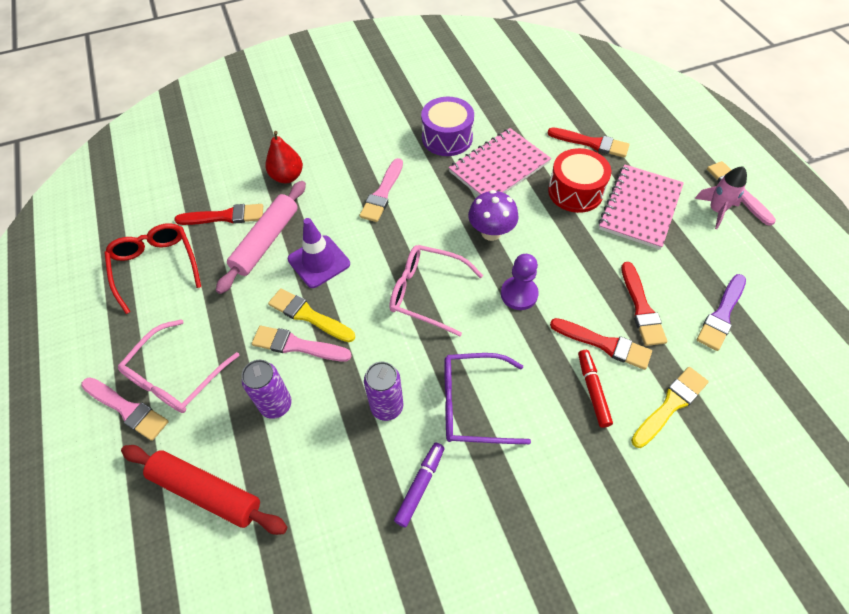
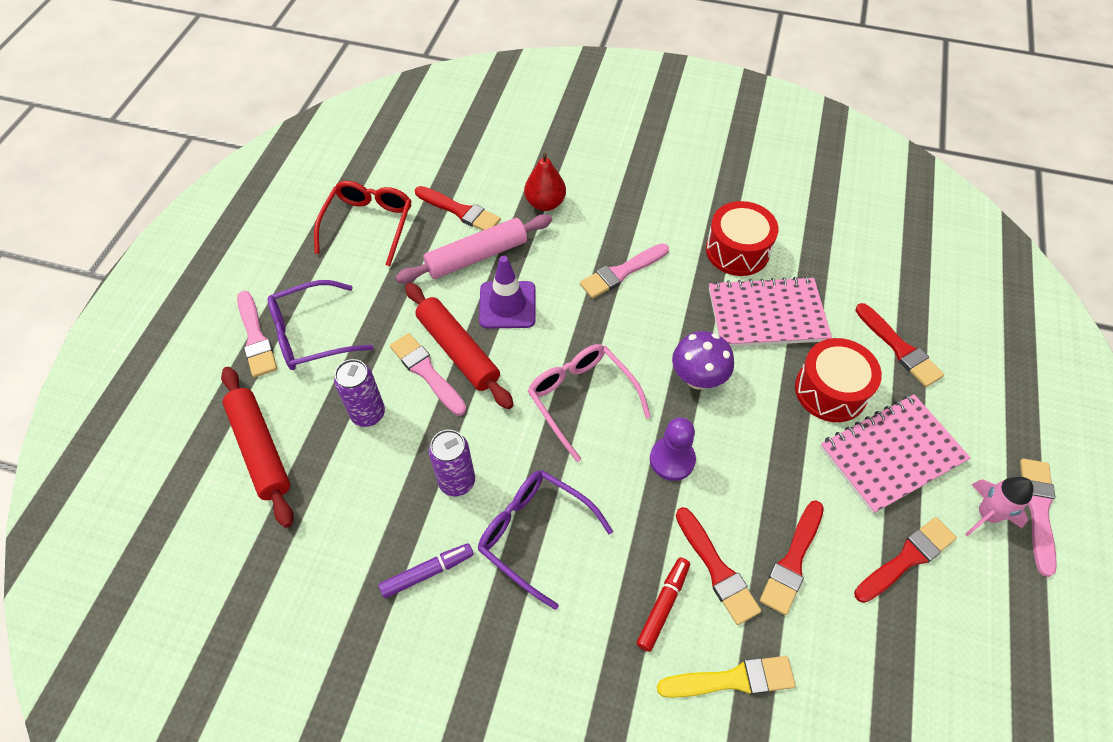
camera: 35 degrees right, 0 degrees up
pink glasses [118,319,240,413] -> purple glasses [267,280,374,370]
yellow brush [268,288,355,342] -> red rolling pin [405,283,514,409]
purple drum [421,97,474,156] -> red drum [706,201,778,276]
purple brush [697,274,746,351] -> none
none -> red brush [854,517,957,603]

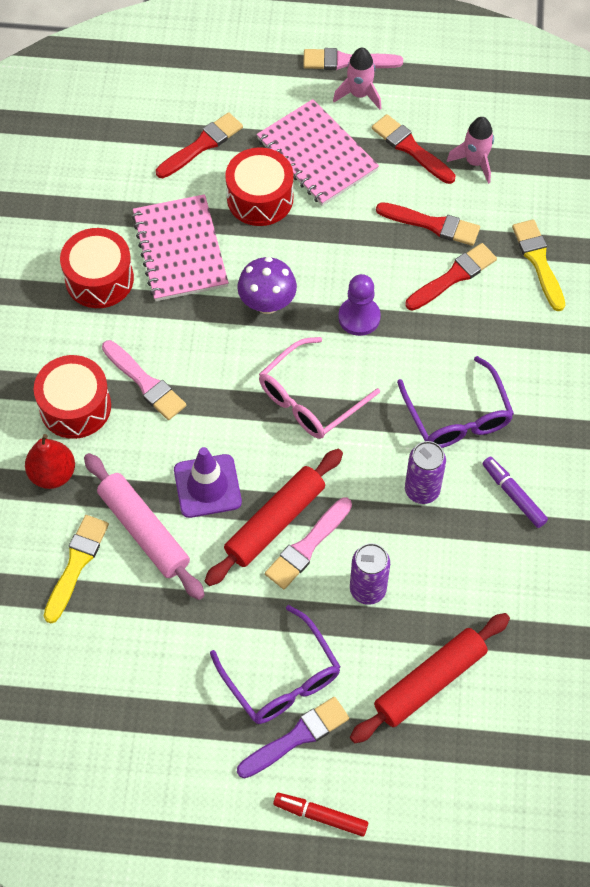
camera: 100 degrees left, 5 degrees up
pink brush [237,291,277,377] -> purple brush [237,697,349,778]
red glasses [314,181,412,266] -> none
red brush [415,186,501,231] -> yellow brush [44,515,109,623]
purple glasses [478,470,613,610] -> purple glasses turned 45 degrees counterclockwise [397,356,514,448]
red marker [636,557,690,652] -> red marker moved to [273,793,368,837]
none -> red drum [34,355,111,439]
none -> pink rocket [447,117,494,184]

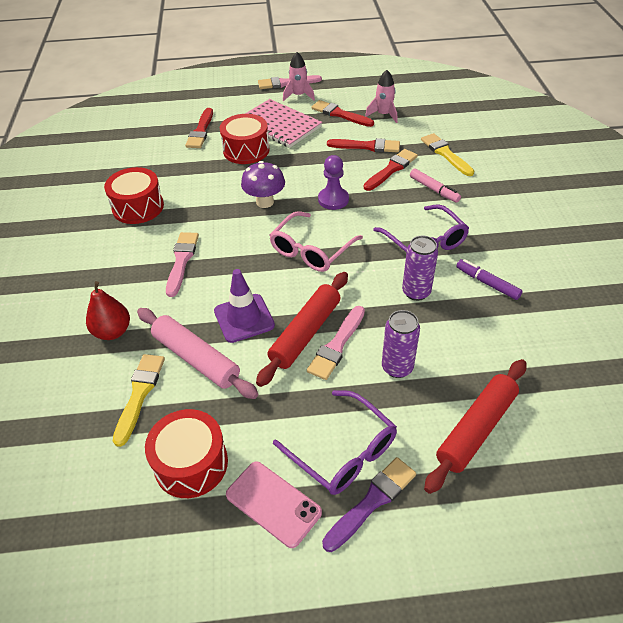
camera: 10 degrees left, 15 degrees down
red drum [34,355,111,439] -> red drum moved to [145,409,228,498]
pink brush [102,340,186,420] -> pink brush turned 120 degrees counterclockwise [166,232,199,297]
pink notebook [132,194,229,301] -> none
red brush [156,112,243,178] -> red brush turned 150 degrees clockwise [185,108,213,148]
red marker [273,793,368,837] -> none
none -> pink phone [226,461,322,548]
none -> pink marker [410,169,461,203]

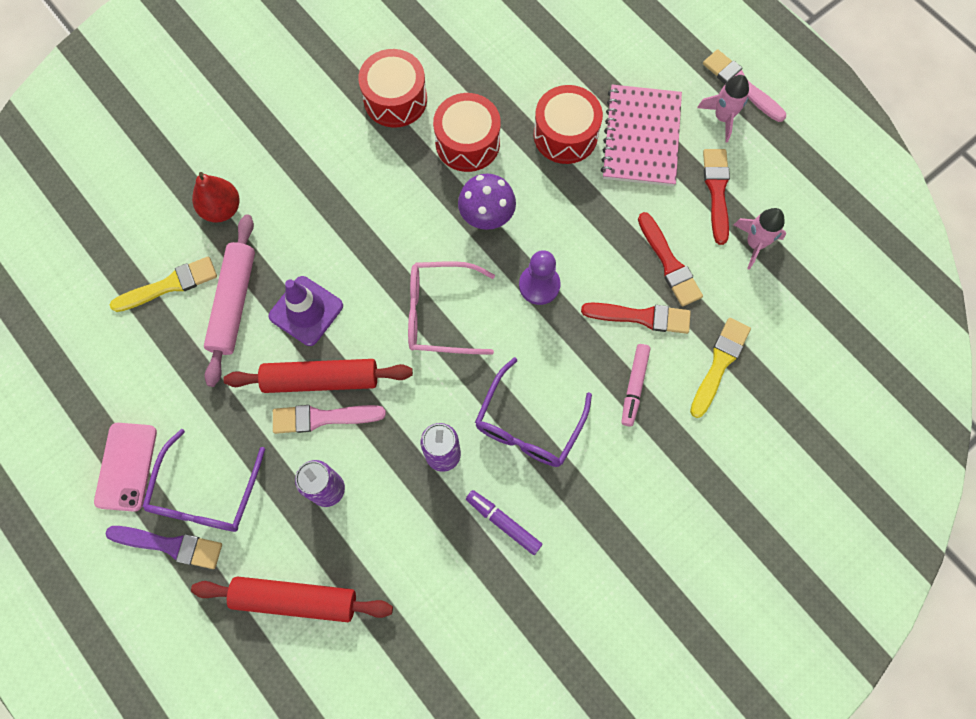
camera: 55 degrees right, 25 degrees up
red drum [145,409,228,498] -> red drum moved to [433,93,501,172]
pink brush [166,232,199,297] -> none
red brush [185,108,213,148] -> none
purple marker [456,259,523,300] -> purple marker turned 60 degrees counterclockwise [466,490,542,555]

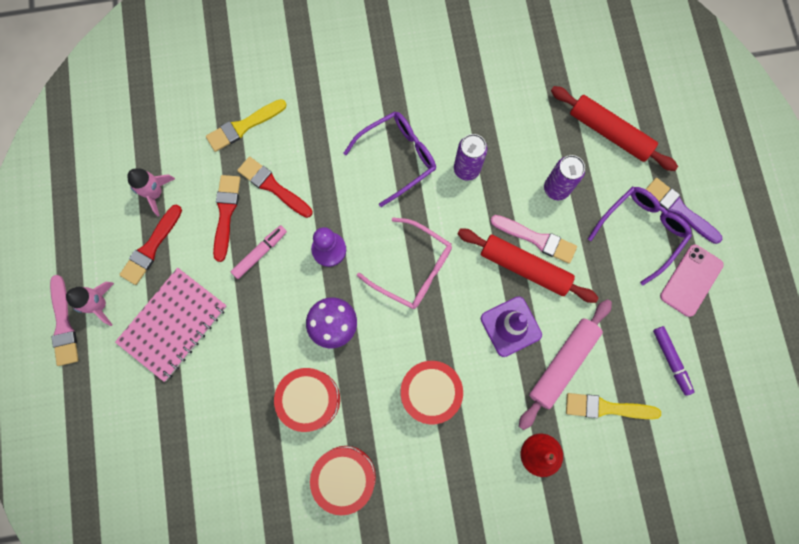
camera: 150 degrees left, 5 degrees up
purple marker [466,490,542,555] -> purple marker moved to [653,326,694,396]
red drum [534,85,603,164] -> red drum moved to [400,361,463,424]
pink marker [622,344,651,427] -> pink marker moved to [231,225,287,279]

